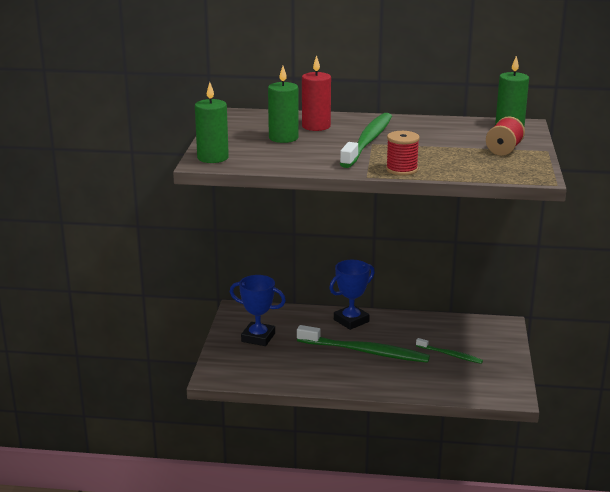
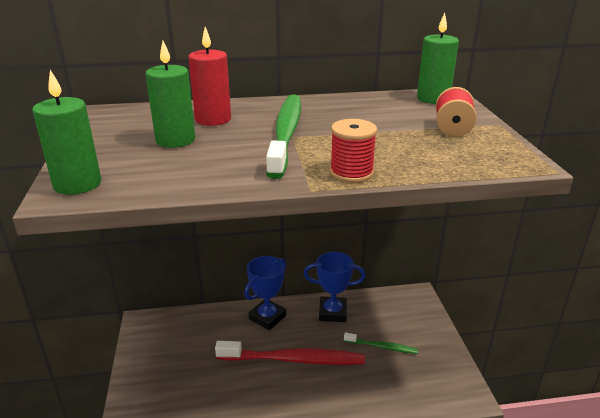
camera: 15 degrees left, 5 degrees up
blue trophy [230,275,286,346] -> blue trophy moved to [304,252,366,322]
green toothbrush [297,325,430,363] -> red toothbrush [215,341,365,365]

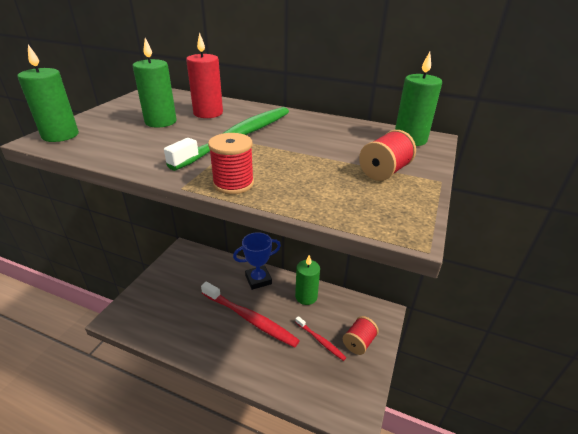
camera: 30 degrees right, 5 degrees up
blue trophy [304,252,366,322] -> green candle [295,255,320,305]
green toothbrush [344,333,418,354] -> red toothbrush [295,316,347,361]
none -> red spool [343,316,379,355]

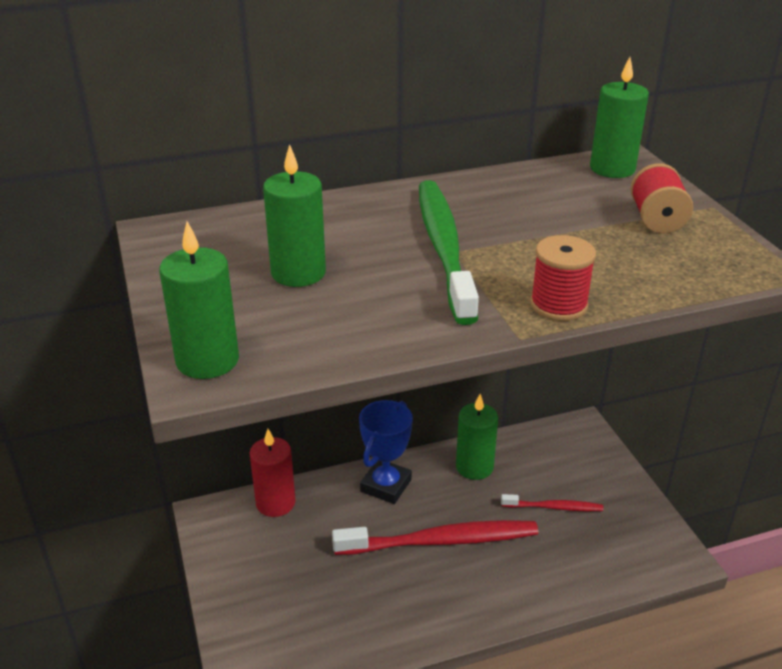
camera: 40 degrees left, 0 degrees up
red candle [186,33,223,118] -> red candle moved to [250,429,296,517]
red spool [343,316,379,355] -> none

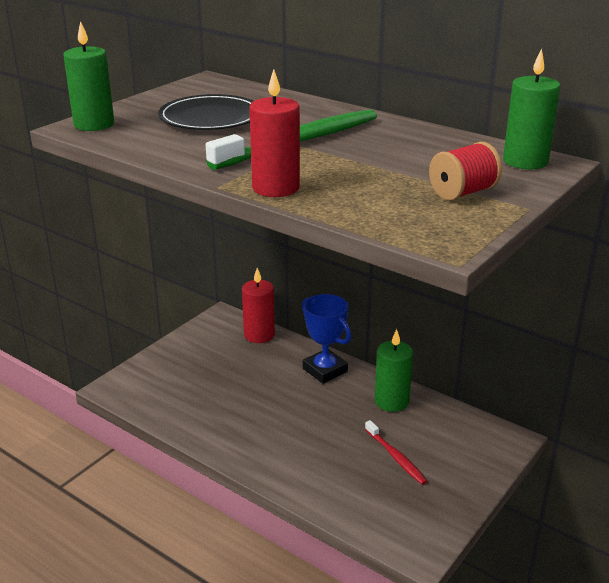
camera: 55 degrees right, 5 degrees down
green candle [263,144,326,287] -> black plate [158,94,253,130]
red toothbrush [332,520,538,555] -> none
blue trophy [359,400,413,504] -> blue trophy turned 60 degrees clockwise [302,294,351,384]
red spool [530,235,596,321] -> red candle [249,69,300,197]

